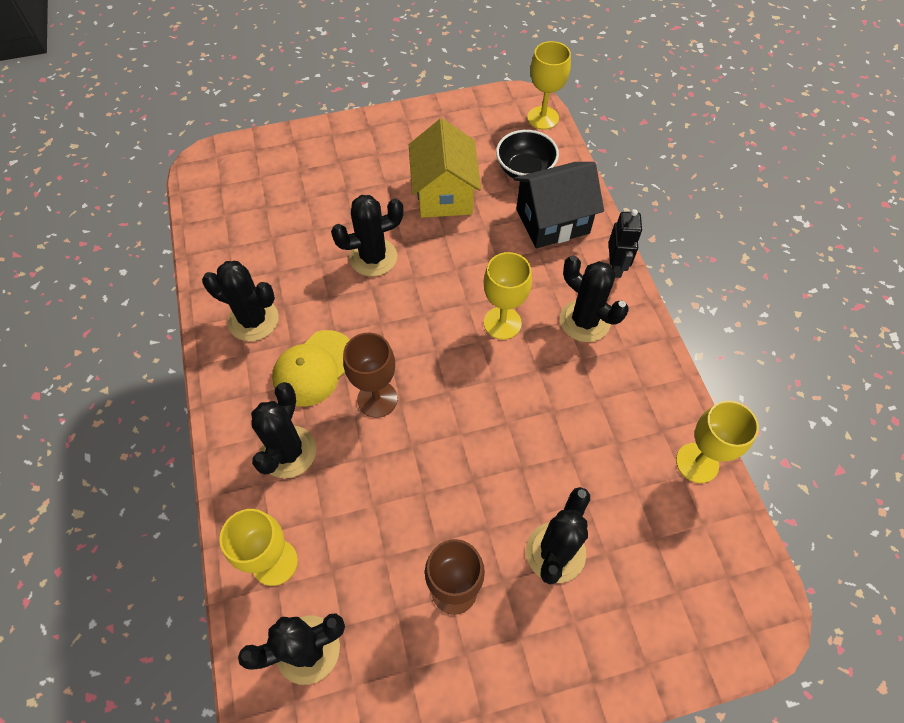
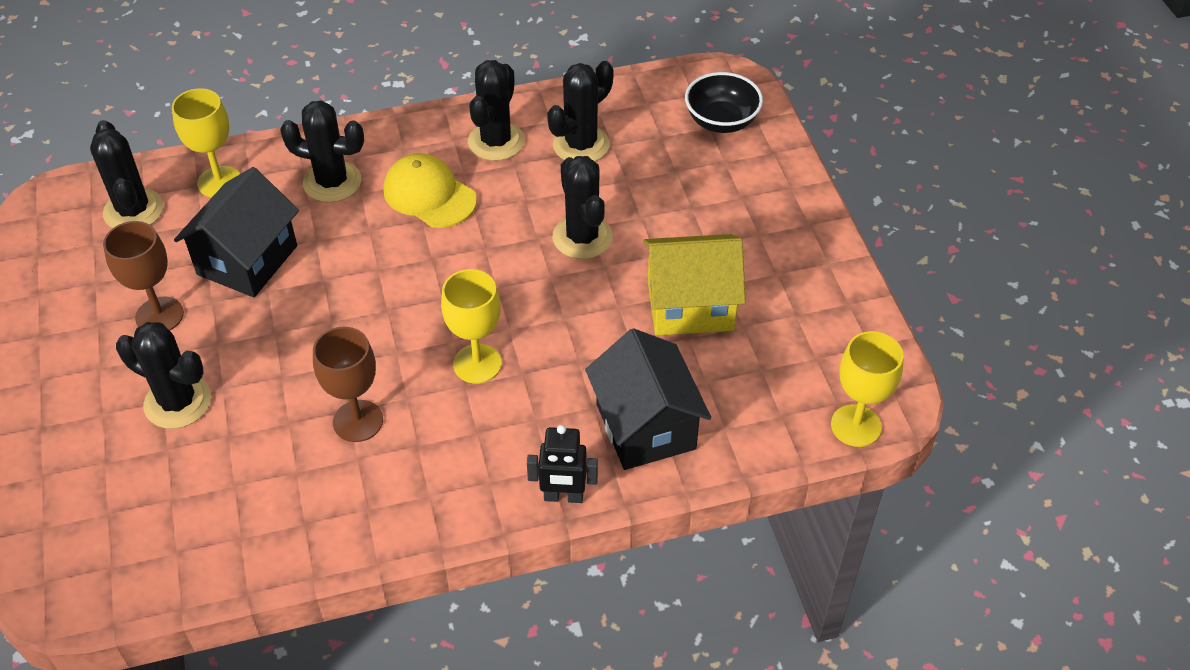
camera: 90 degrees right, 10 degrees down
brown goblet [343,333,397,418] -> brown goblet moved to [313,327,383,442]
black bowl [496,130,559,179] -> black bowl moved to [685,72,763,133]
black cactus [560,255,629,342] -> black cactus moved to [547,61,614,162]
yellow goblet [676,400,759,483] -> none
none -> black house [174,167,299,297]

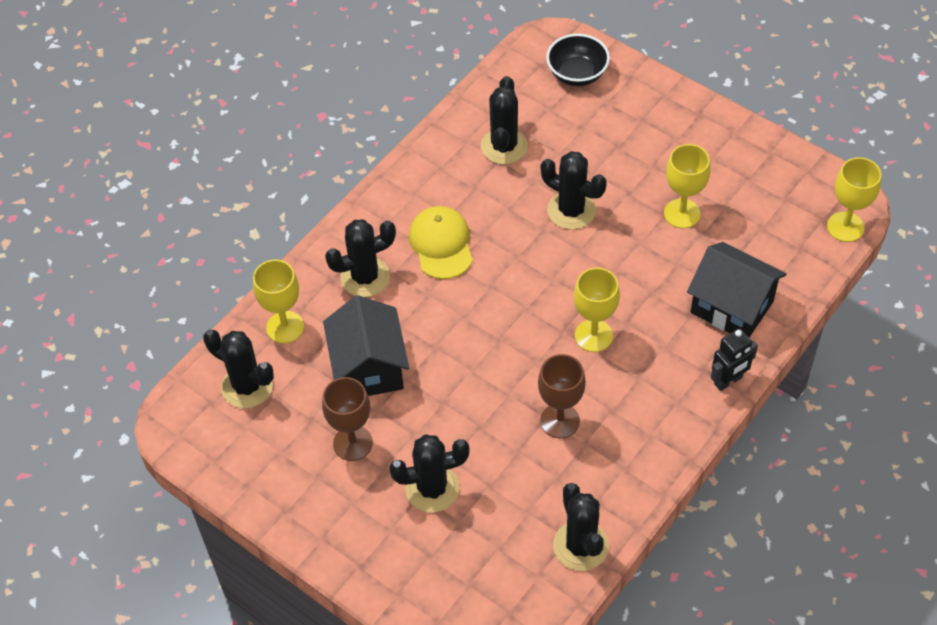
camera: 35 degrees left, 5 degrees up
yellow cap [383,153,477,228] -> yellow cap turned 75 degrees clockwise [409,206,473,279]
black cactus [468,60,525,161] -> black cactus moved to [553,483,609,571]
yellow house [643,234,746,335] -> yellow goblet [664,144,710,228]

